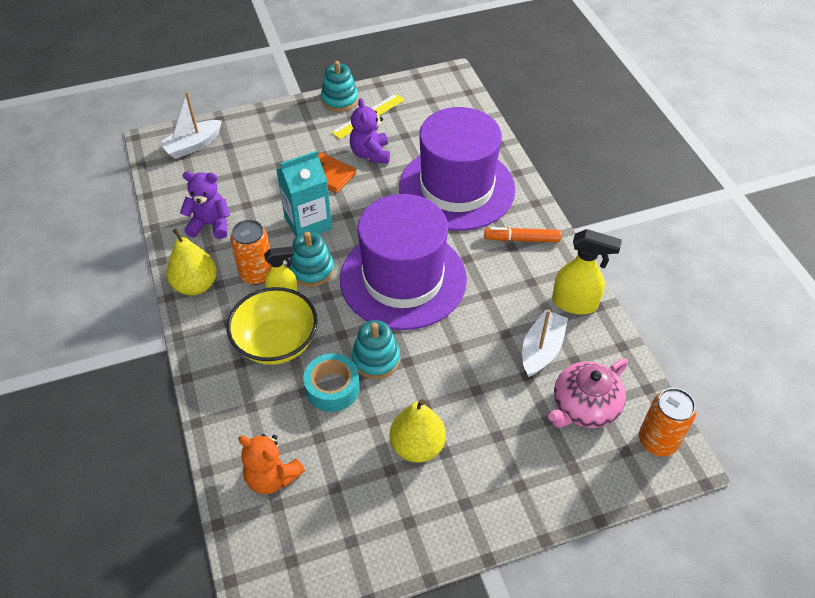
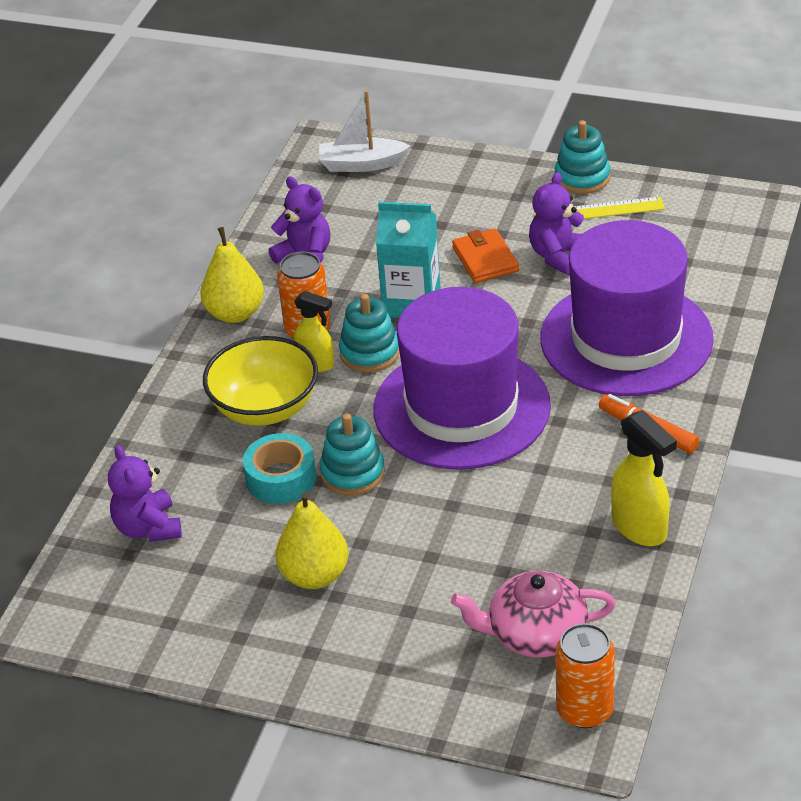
camera: 40 degrees right, 10 degrees down
orange teddy bear [238,434,305,494] -> purple teddy bear [108,445,182,542]
white boat [522,310,568,377] -> none

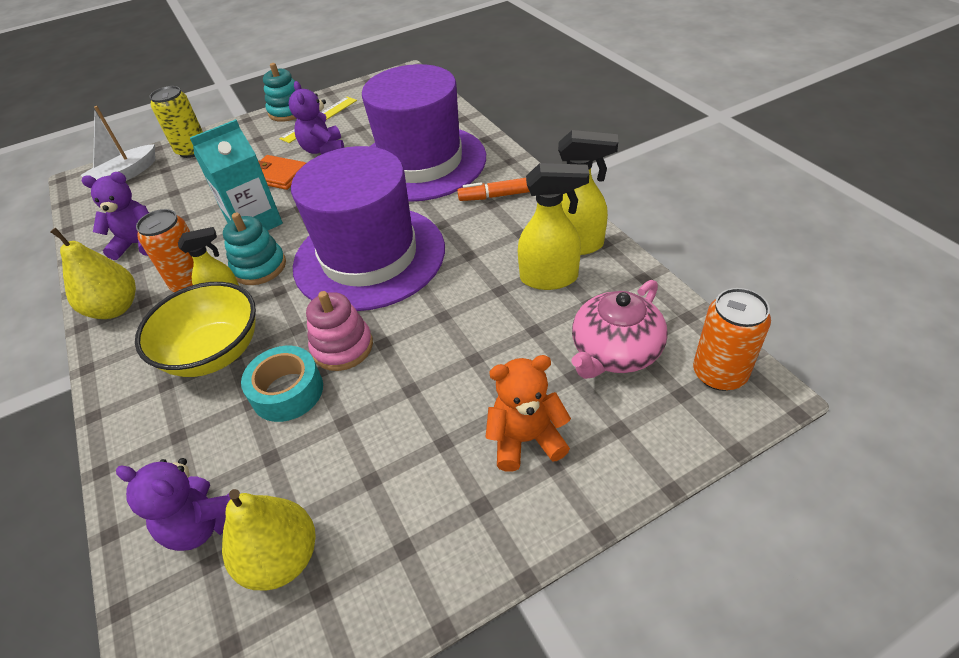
camera: 45 degrees left, 5 degrees up
yellow pear [275,492,348,589] -> yellow pear moved to [222,489,316,591]
turquoise stacking toy [320,414,385,496] -> pink stacking toy [306,291,373,371]
none -> yellow can [149,86,203,158]
none -> orange teddy bear [485,355,571,472]
none -> yellow spray bottle [518,163,589,290]

